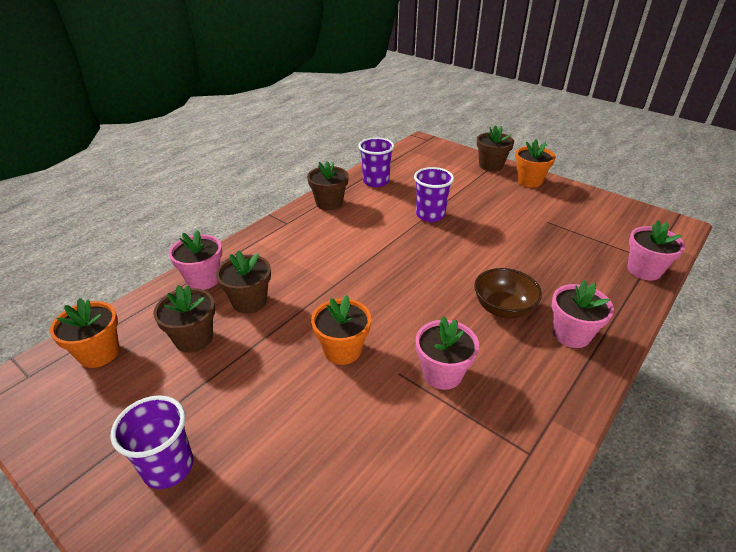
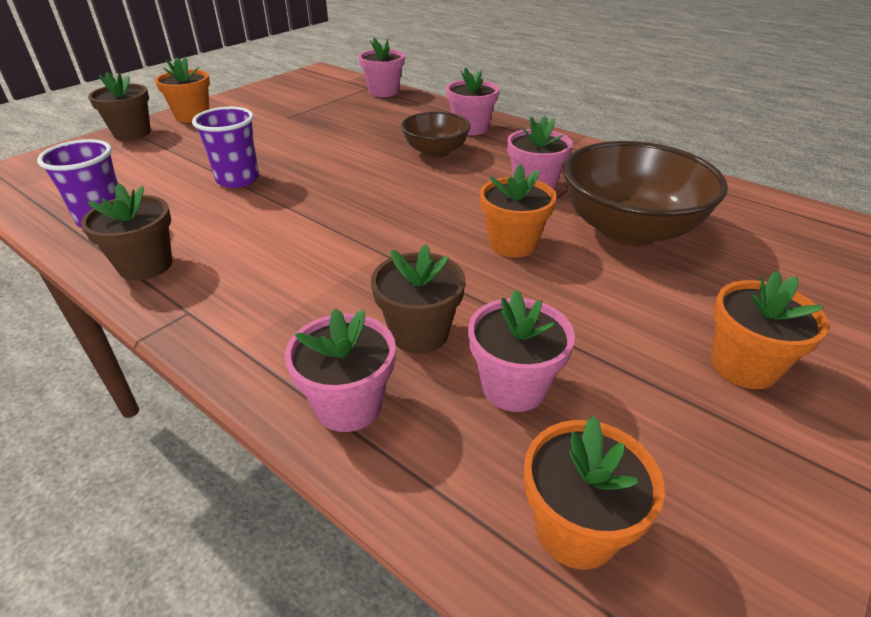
camera: 90 degrees left, 0 degrees up
purple cup [110,395,193,489] -> orange flower pot [711,271,829,389]
brown flower pot [153,285,215,353] -> pink flower pot [468,290,575,412]
none -> brown bowl [563,141,728,246]

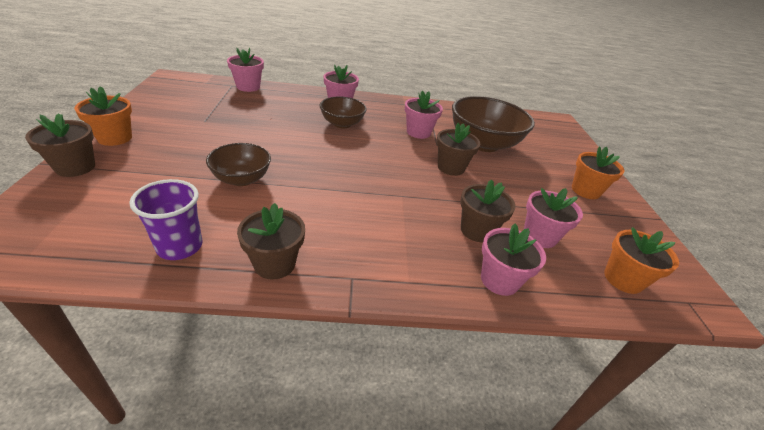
camera: 45 degrees left, 0 degrees up
purple cup [192,107,259,188] -> brown bowl [206,143,271,186]
orange flower pot [480,164,557,258] -> brown flower pot [436,123,480,176]

